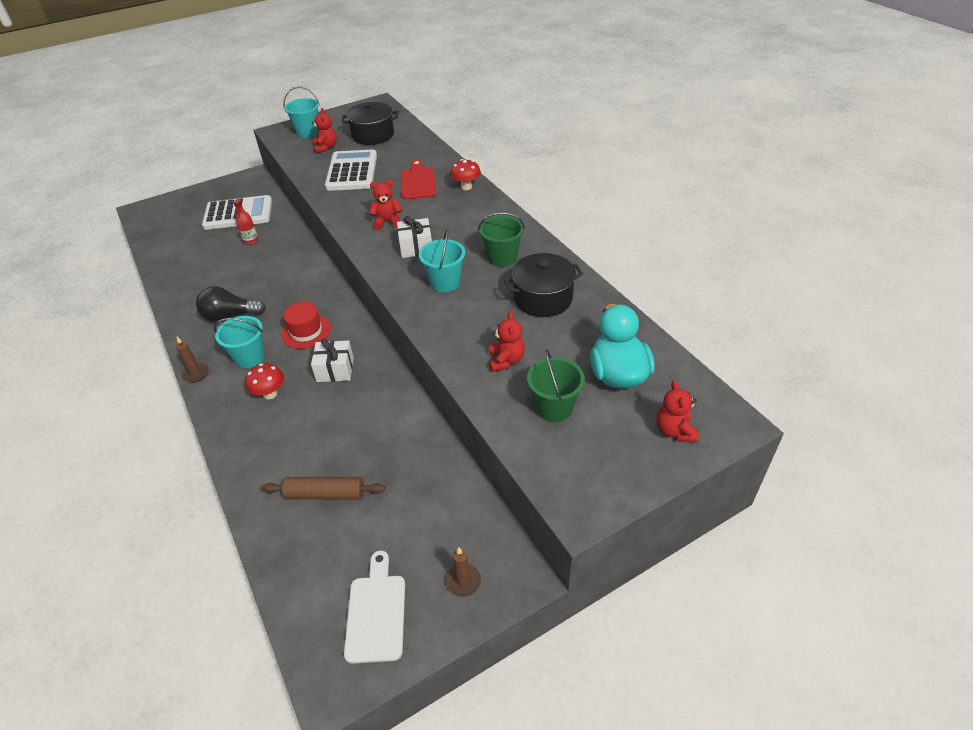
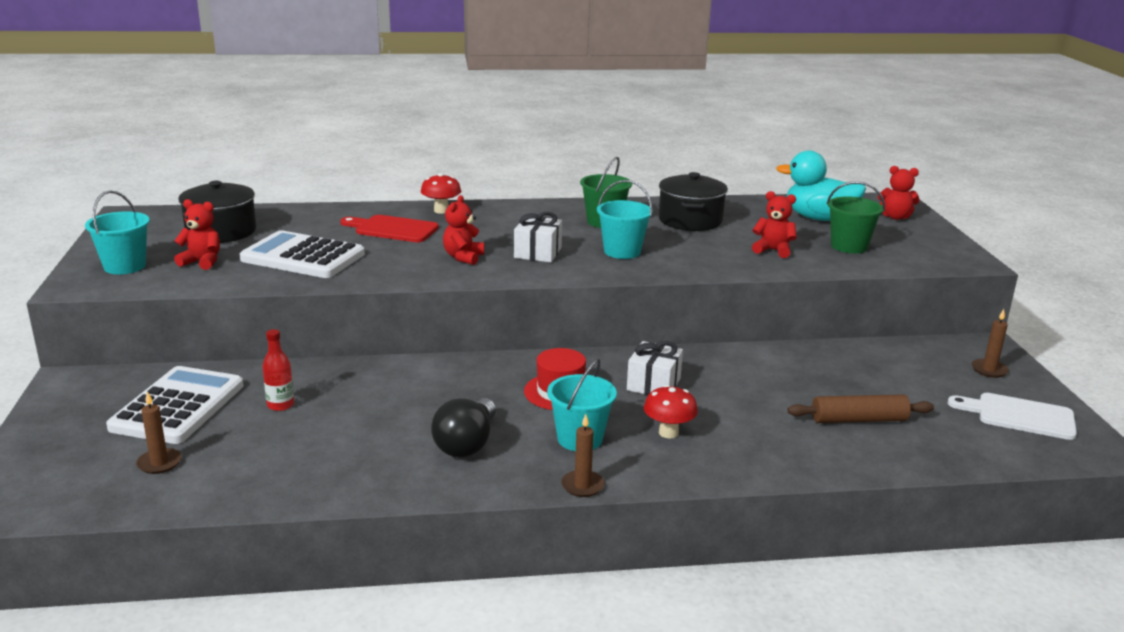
camera: 70 degrees left, 20 degrees down
brown rolling pin [262,477,385,500] -> brown rolling pin turned 60 degrees clockwise [788,394,934,423]
none -> brown candle [136,392,182,474]

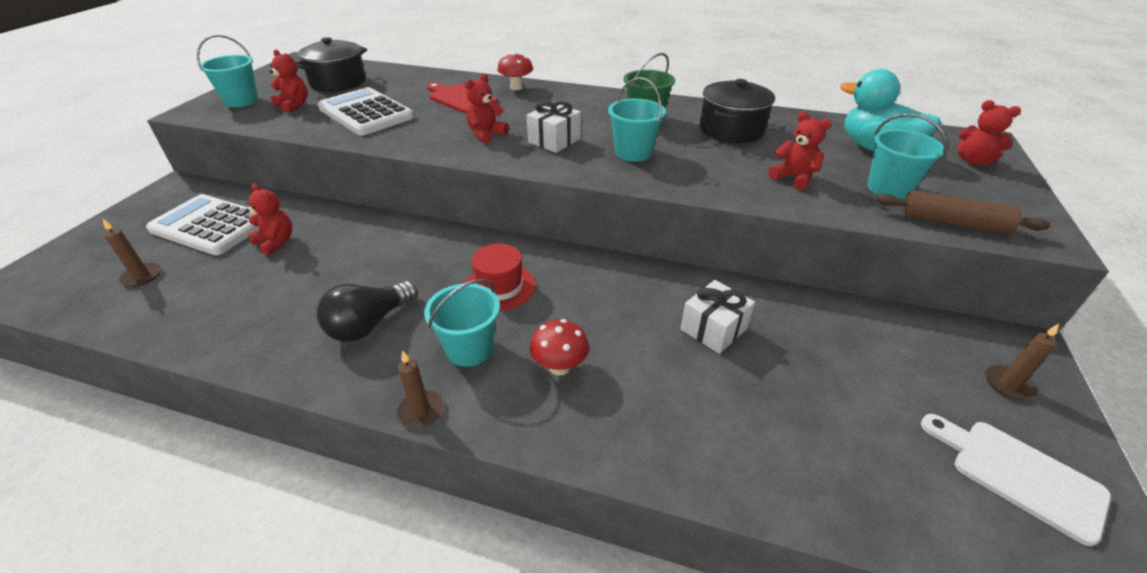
camera: 25 degrees right, 15 degrees up
white calculator [106,366,244,444] -> white calculator turned 105 degrees counterclockwise [146,194,260,255]
red bottle [262,329,294,411] -> red teddy bear [245,183,292,256]
white gift [627,341,683,395] -> white gift moved to [681,280,755,354]
brown rolling pin [788,394,934,423] -> brown rolling pin moved to [875,190,1051,234]
green bucket [827,181,885,253] -> turquoise bucket [867,113,947,199]

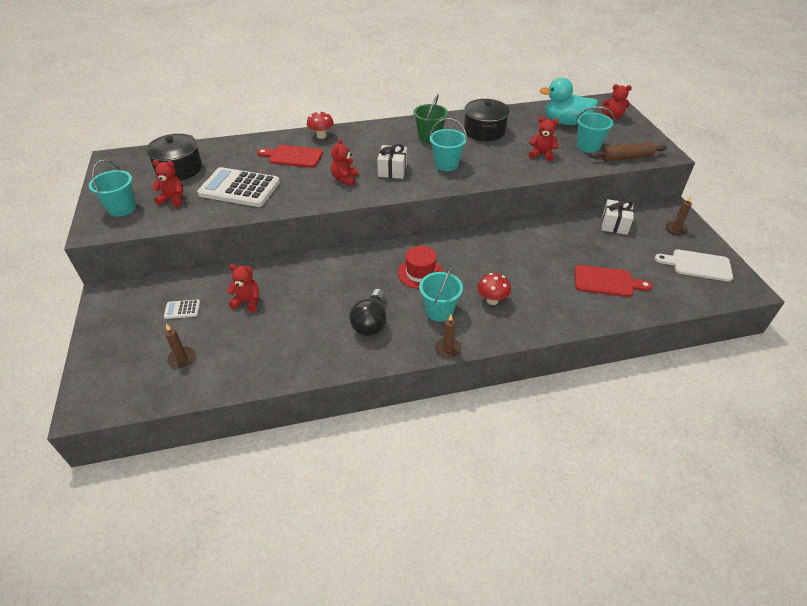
camera: 30 degrees left, 5 degrees up
white calculator [146,194,260,255] -> white calculator [164,300,200,319], size x0.42
white gift [681,280,755,354] -> white gift moved to [602,199,634,235]
none -> red cutting board [575,265,652,297]

